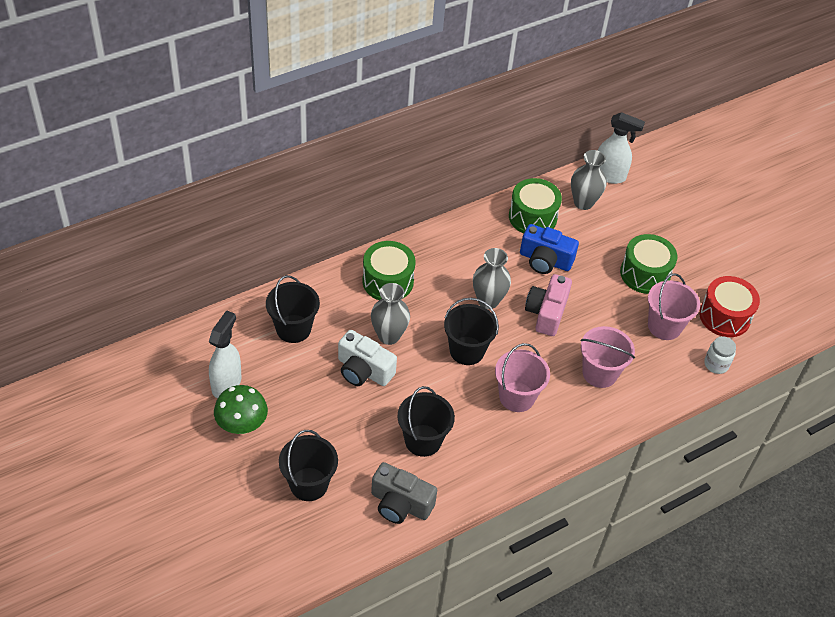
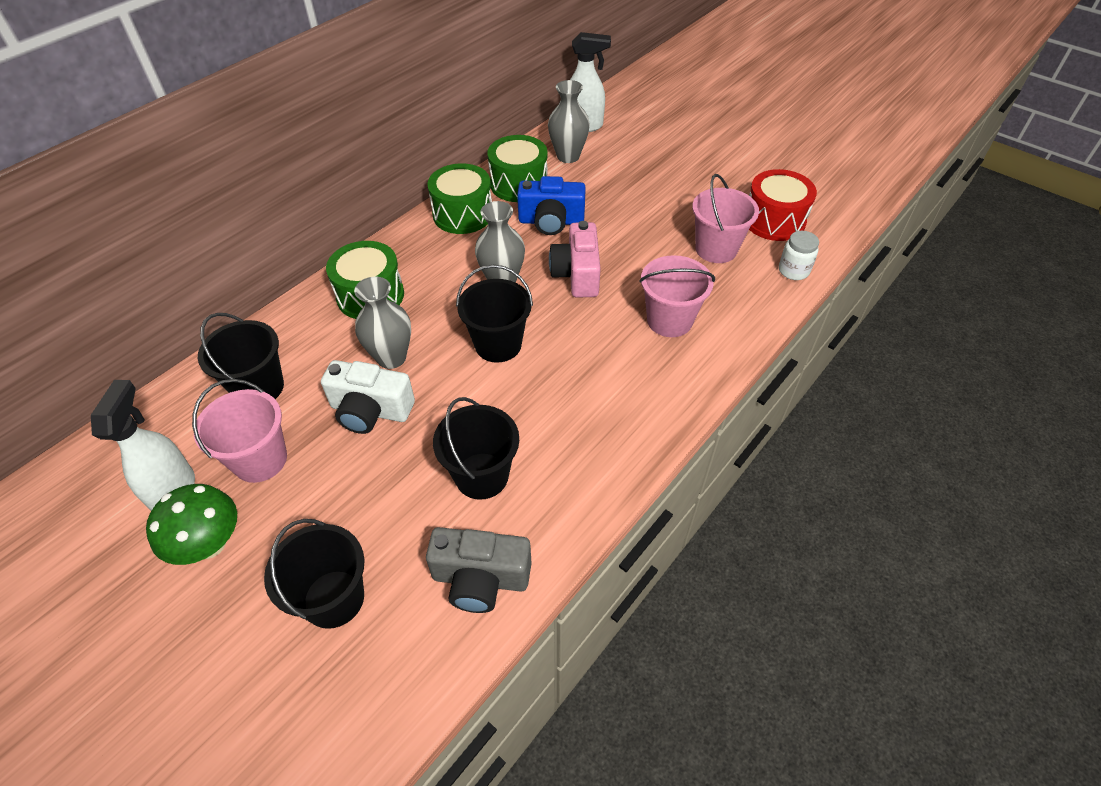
camera: 15 degrees left, 0 degrees up
pink bucket [495,343,550,412] -> pink bucket moved to [192,379,287,483]
green drum [620,234,678,294] -> green drum moved to [427,163,492,234]

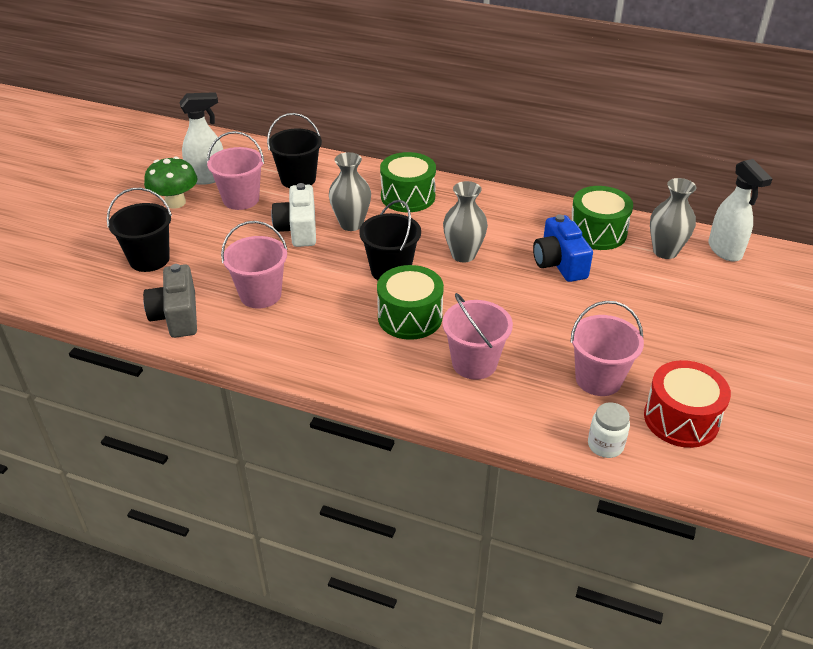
camera: 70 degrees right, 10 degrees down
green drum [427,163,492,234] -> green drum moved to [377,265,444,340]
black bucket [433,397,519,500] -> pink bucket [221,221,288,309]
pink camera [549,221,601,298] -> none

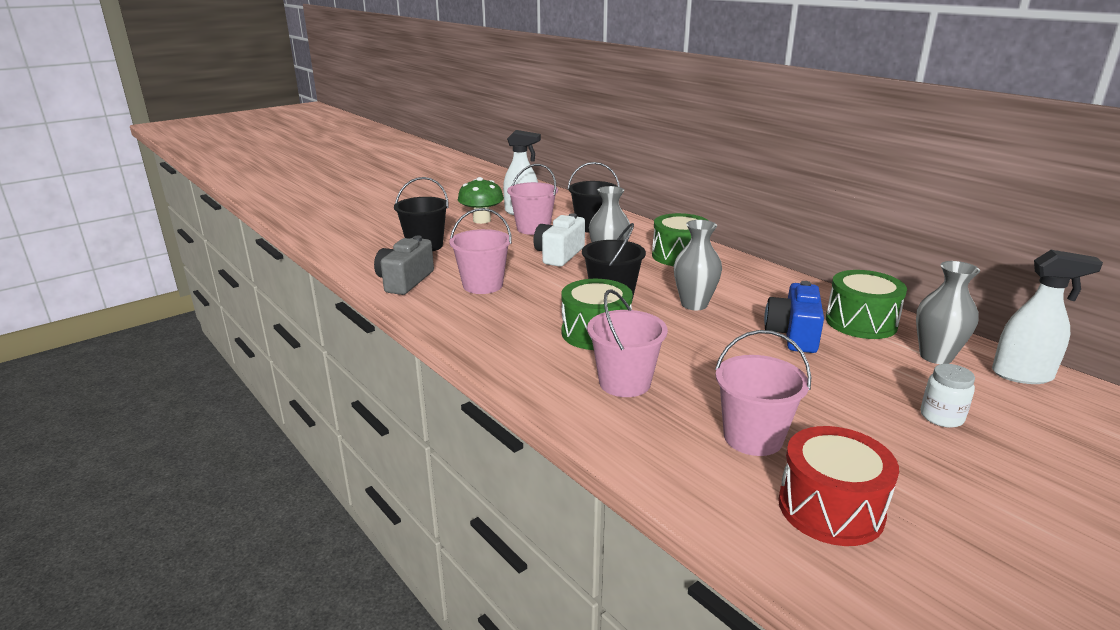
camera: 30 degrees right, 15 degrees down
white jar [588,402,630,458] -> white jar moved to [921,364,975,428]
white spray bottle [708,159,772,262] -> white spray bottle turned 90 degrees counterclockwise [992,250,1103,384]

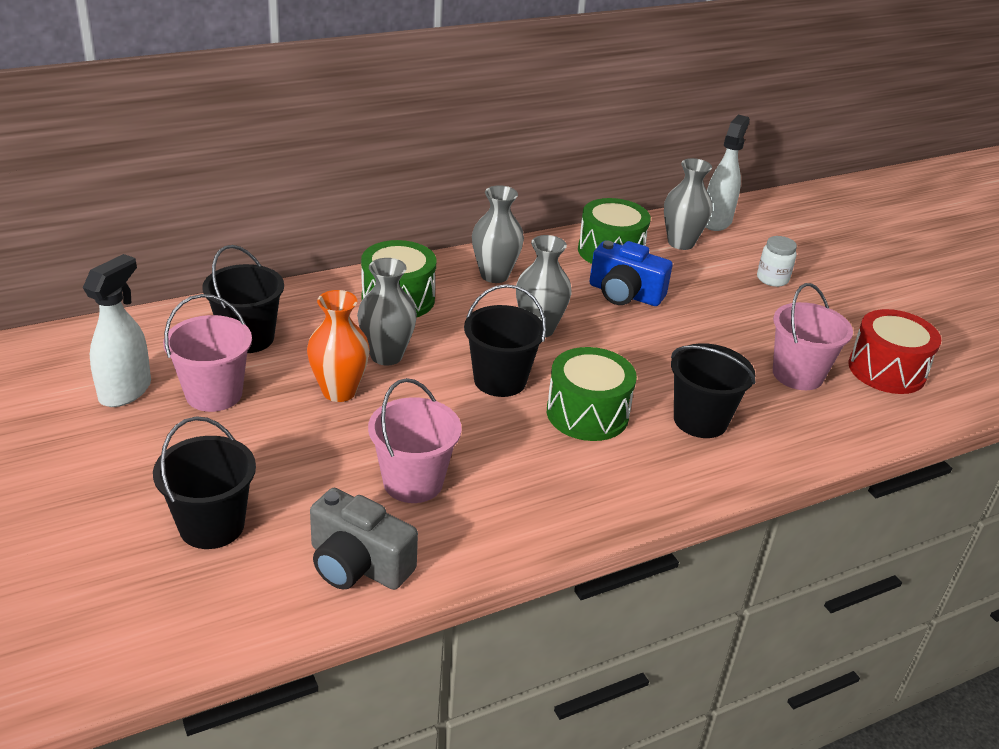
camera: 80 degrees left, 10 degrees up
green mushroom [458,177,504,224] -> none
white camera [533,213,585,267] -> orange vase [307,290,370,402]
pink bucket [587,289,668,397] -> black bucket [671,343,756,438]
none -> grey vase [472,185,524,283]

